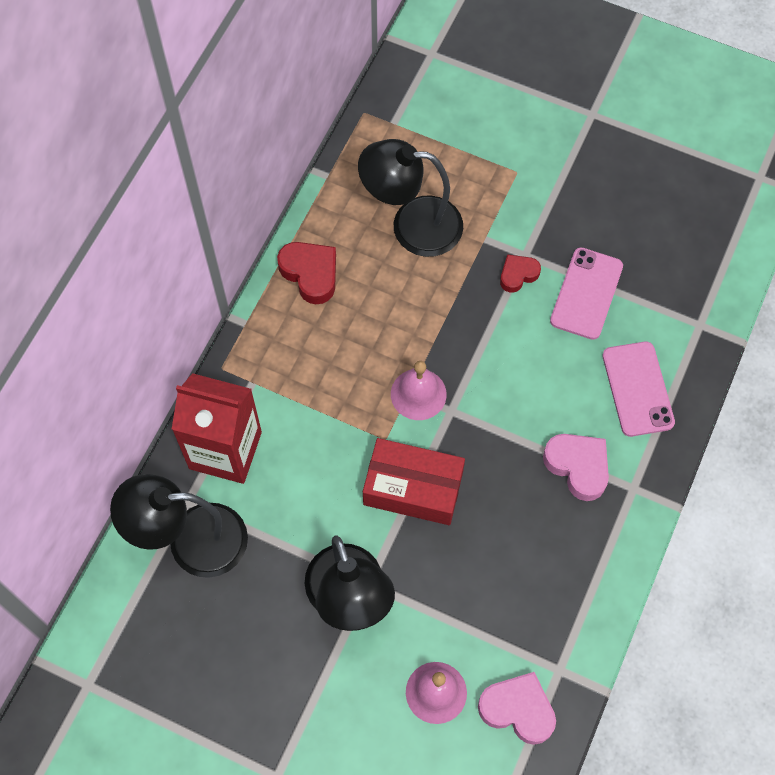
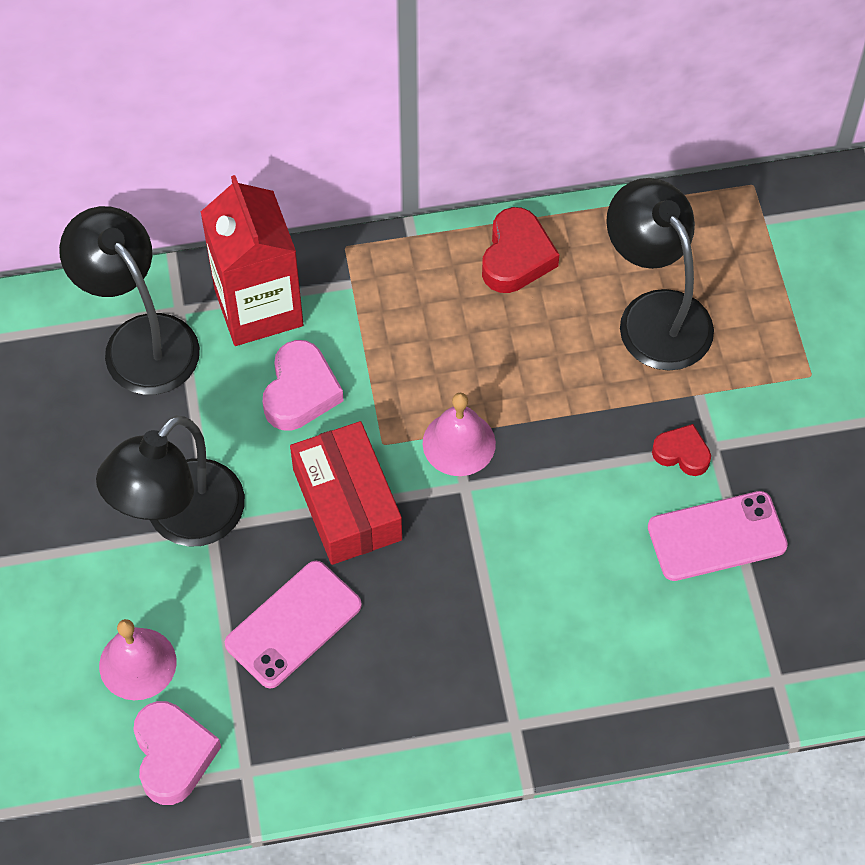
camera: 55 degrees right, 5 degrees down
pink heart [543,434,609,501] -> pink heart moved to [263,340,344,431]
pink phone [602,341,675,437] -> pink phone moved to [225,561,362,689]

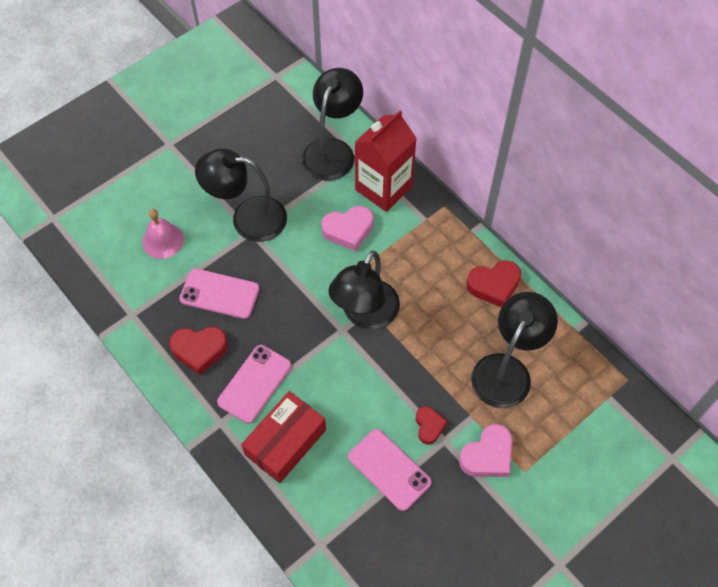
camera: 60 degrees right, 0 degrees up
pink heart [133,701,221,805] -> pink heart moved to [459,424,513,477]
red box [290,421,402,565] -> red box moved to [241,391,326,483]
pink bell [423,393,496,476] -> black lamp [328,251,400,330]
none -> red heart [169,326,228,375]
none -> pink phone [217,345,291,423]

